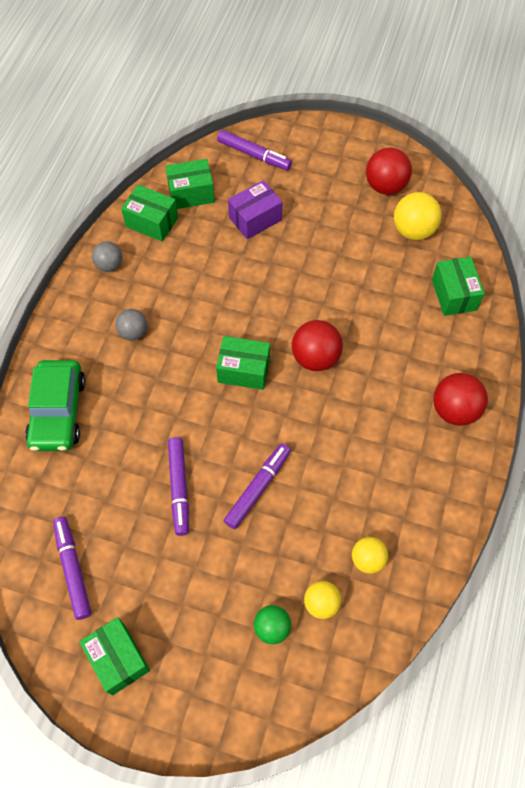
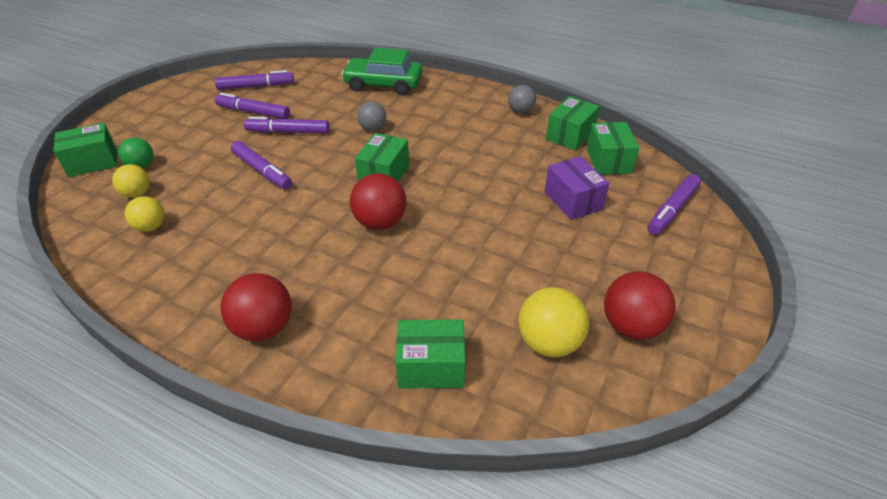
camera: 100 degrees right, 20 degrees down
green box [79,617,150,696] -> green box moved to [54,123,117,177]
grey ball [115,309,147,340] -> grey ball moved to [357,101,386,131]
none -> purple marker [215,93,290,119]

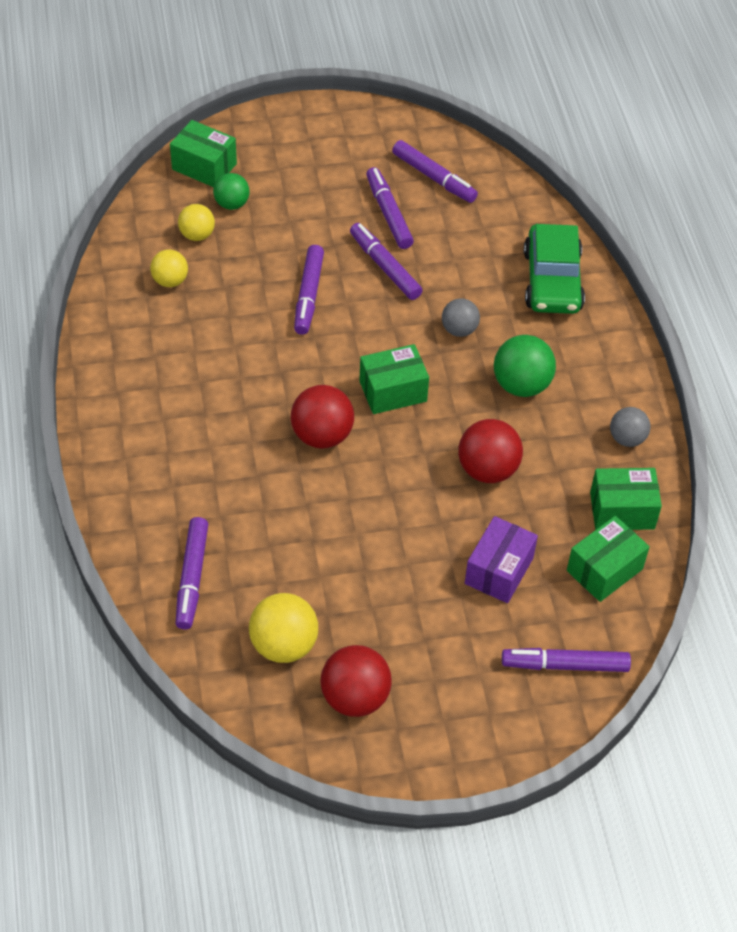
camera: 50 degrees right, 10 degrees up
red ball [221,273,292,341] -> red ball moved to [458,419,523,483]
green car [341,48,423,95] -> green car turned 150 degrees counterclockwise [524,224,585,314]
green box [395,319,465,389] -> purple marker [176,517,208,630]
none -> green ball [494,335,556,397]

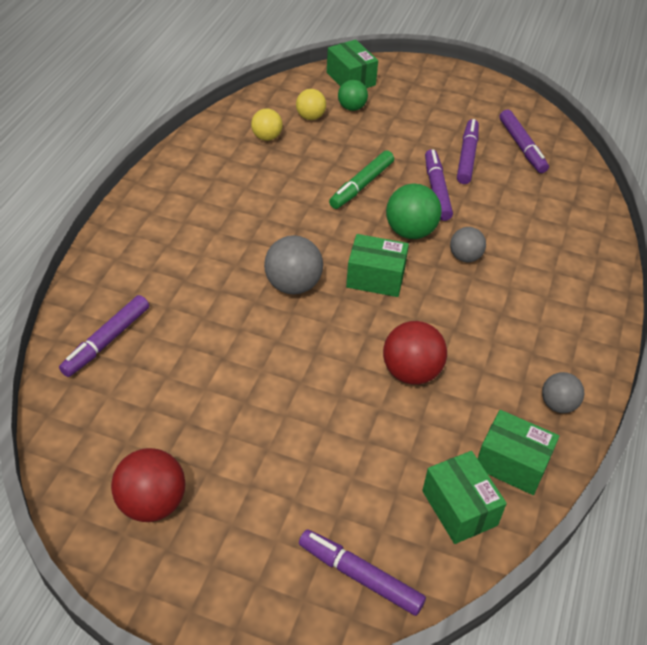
camera: 30 degrees right, 5 degrees down
yellow ball [249,593,318,663] -> none
red ball [291,385,354,449] -> grey ball [264,235,323,295]
purple marker [294,245,324,335] -> green marker [329,151,394,209]
purple box [465,516,538,603] -> none
green ball [494,335,556,397] -> green ball moved to [386,184,442,239]
green car [524,224,585,314] -> none
green box [567,516,650,602] -> green box turned 75 degrees clockwise [422,451,507,544]

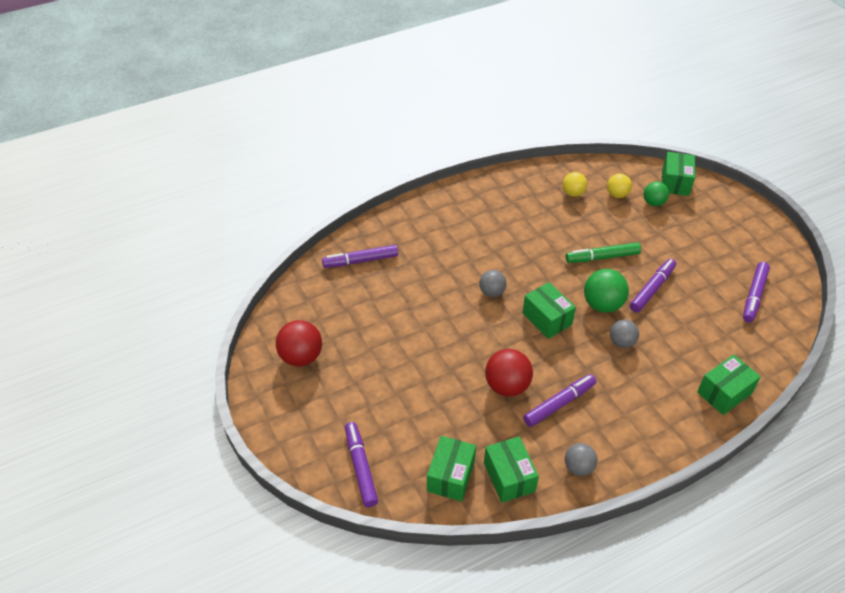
camera: 45 degrees right, 0 degrees up
grey ball [264,235,323,295] -> grey ball [479,270,507,297], size x0.63
purple marker [457,119,479,184] -> purple marker moved to [523,374,596,427]
none -> green box [697,355,761,415]

